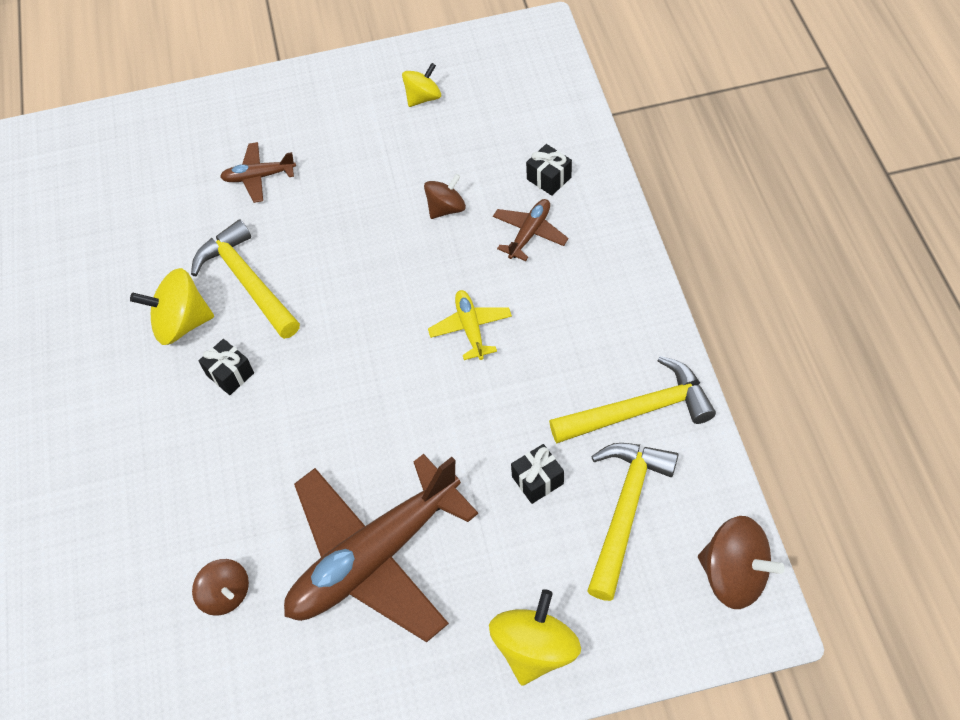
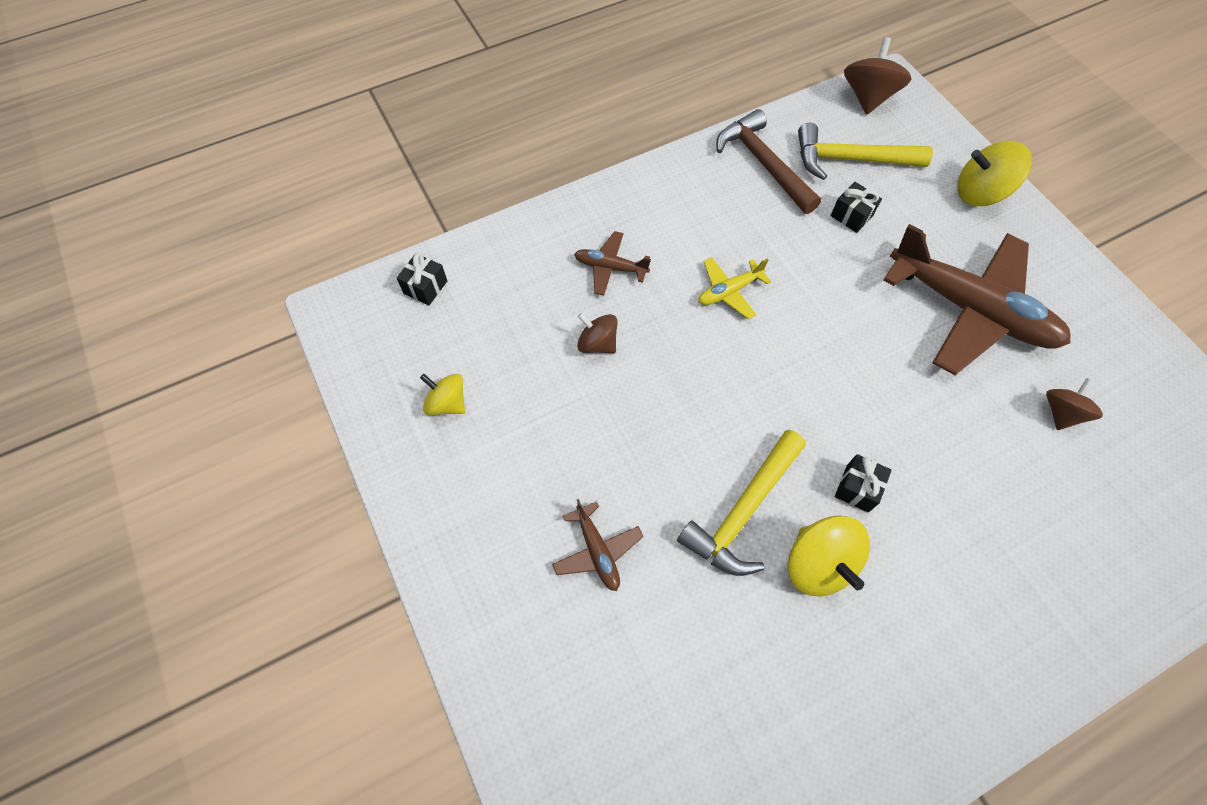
camera: 110 degrees left, 5 degrees up
black gift [526,144,572,196] -> black gift moved to [397,253,447,305]
yellow hammer [549,356,716,443] -> brown hammer [717,109,821,214]

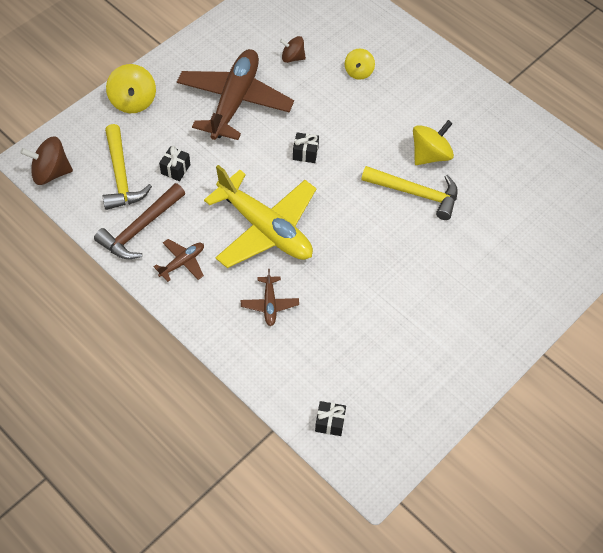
camera: 110 degrees left, 5 degrees down
yellow spinning top [420,374,465,415] -> yellow spinning top moved to [345,48,375,80]
brown plane [552,499,643,591] -> brown plane moved to [153,239,204,282]
brown spinning top [577,313,618,353] -> none
yellow plane [699,257,771,319] -> yellow plane [204,165,317,268], size x2.30
black gift [835,454,892,512] -> black gift moved to [293,132,319,163]

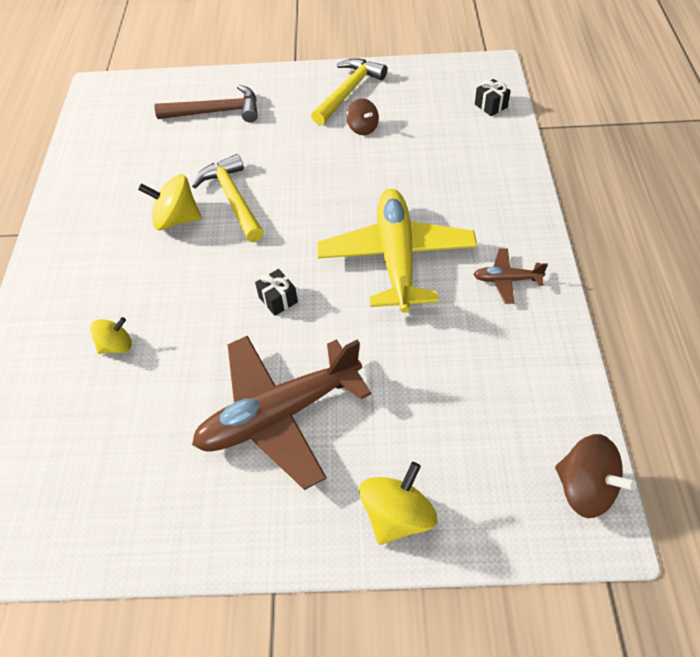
camera: 130 degrees left, 5 degrees down
brown hammer [94,183,185,259] -> brown hammer moved to [154,85,258,122]
yellow hammer [103,124,152,210] -> yellow hammer moved to [311,58,387,125]
black gift [159,146,190,181] -> none
brown plane [241,269,299,326] -> none
brown spinning top [280,36,306,63] -> brown spinning top moved to [346,98,379,135]

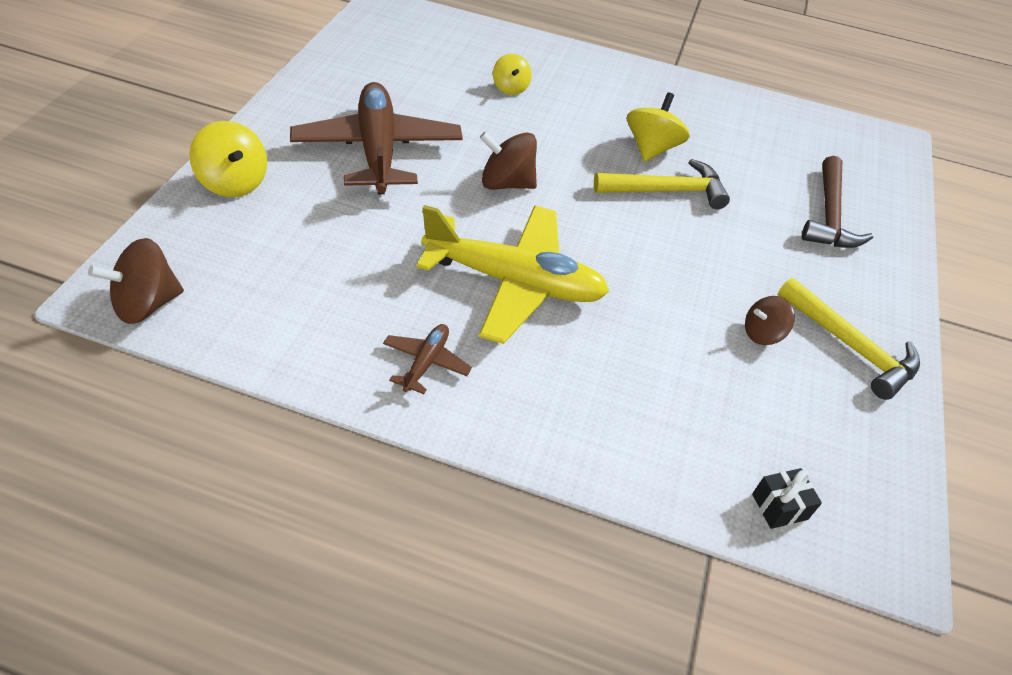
camera: 100 degrees right, 5 degrees down
black gift [255,269,298,316] -> brown spinning top [480,132,537,190]

